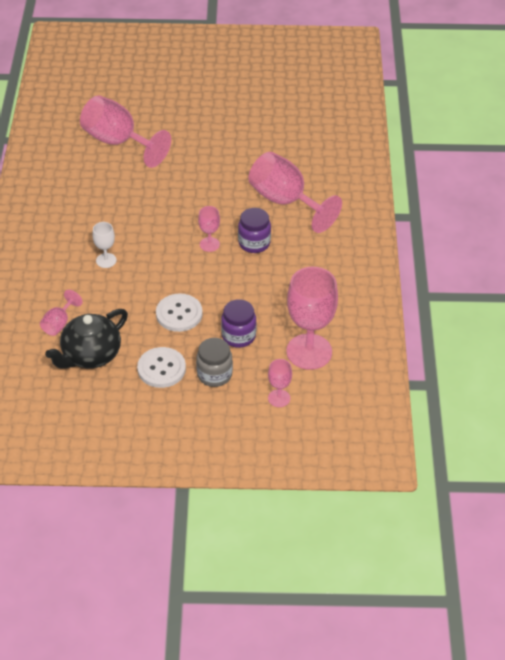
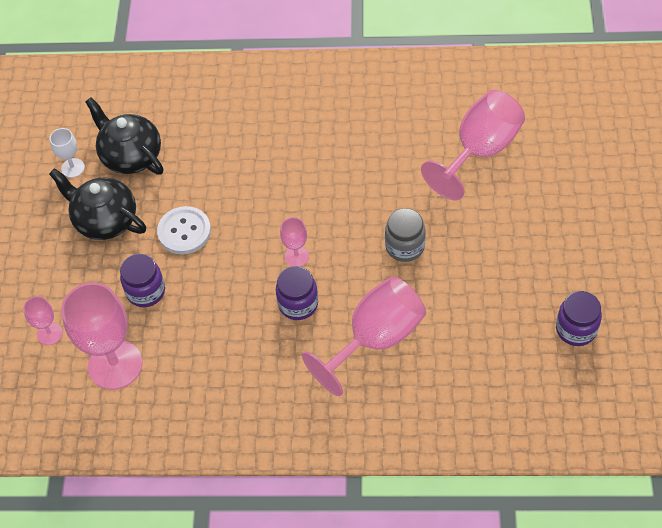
camera: 95 degrees right, 10 degrees up
pink goblet [40,290,83,336] -> none
white goblet [92,222,117,268] -> white goblet moved to [49,128,85,178]
white button [137,347,186,388] -> black teapot [49,168,146,240]
grey jar [196,338,233,387] -> grey jar moved to [385,208,426,262]
none -> purple jar [556,291,602,346]

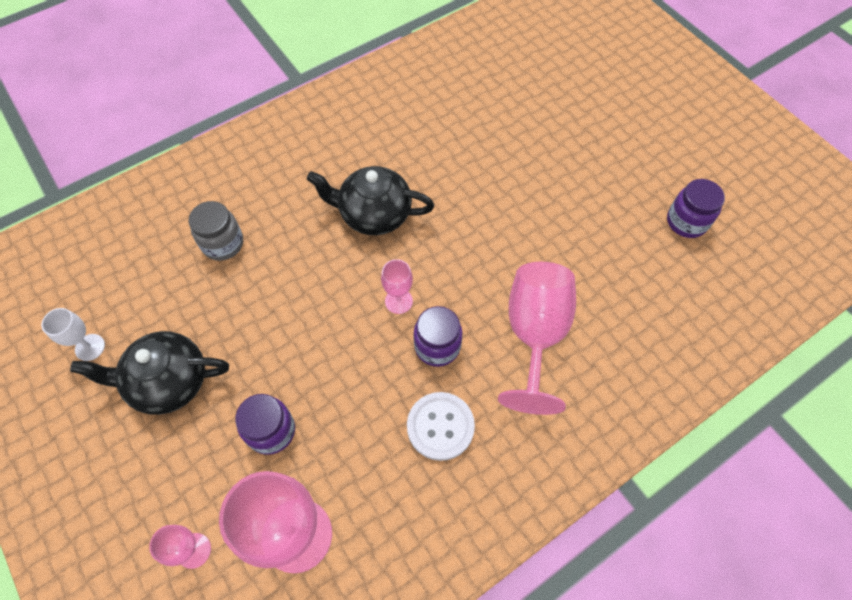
camera: 40 degrees left, 5 degrees up
black teapot [85,97,164,175] -> black teapot moved to [307,166,434,235]
white button [157,206,211,254] -> white button moved to [407,392,475,461]
grey jar [385,208,426,262] -> grey jar moved to [189,201,243,261]
pink goblet [421,90,525,200] -> none

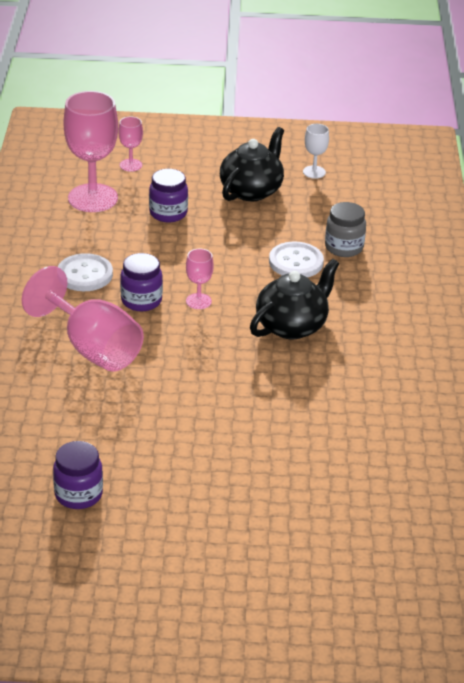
camera: 125 degrees right, 25 degrees down
none -> white button [269,242,324,277]

